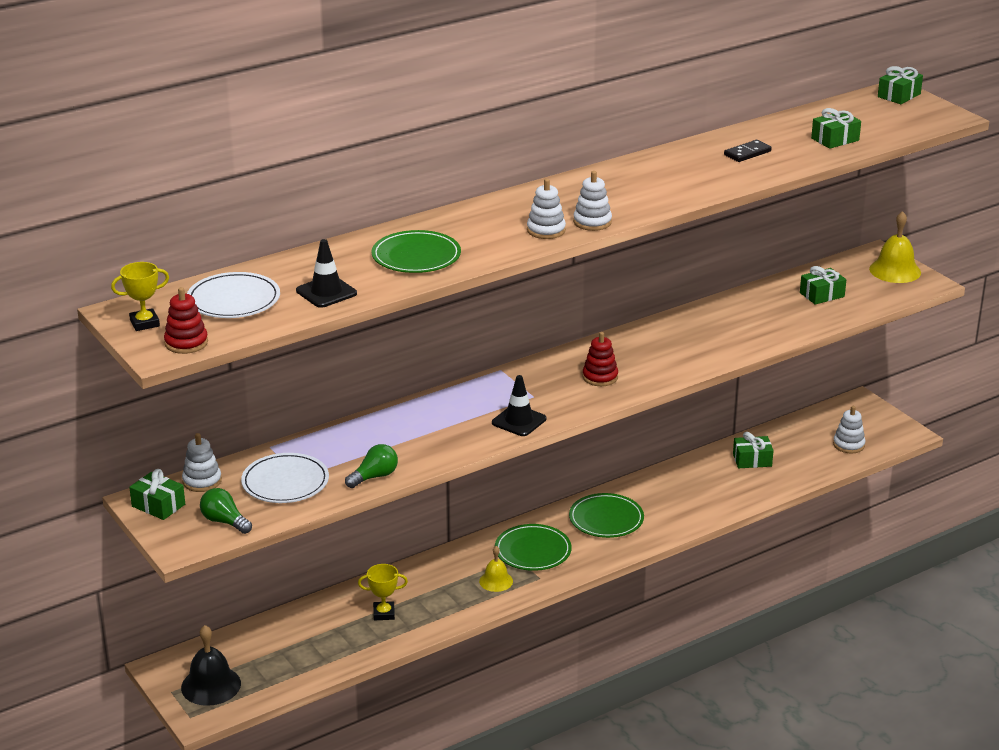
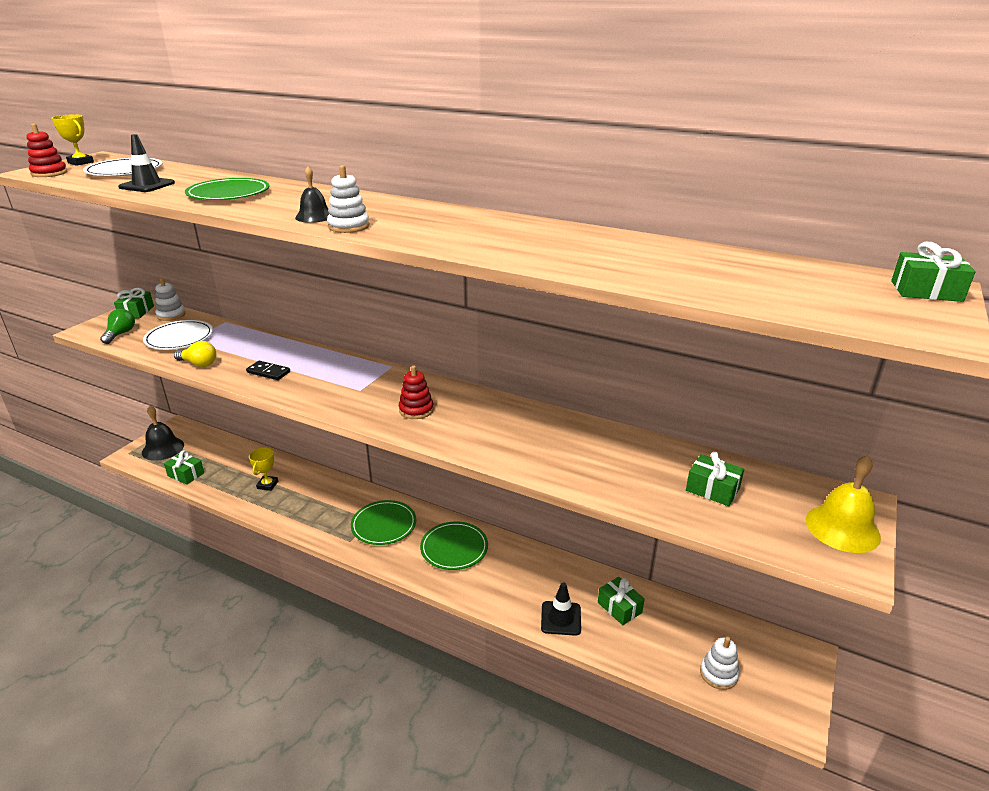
camera: 60 degrees right, 0 degrees up
green light bulb [345,444,398,488] -> yellow light bulb [174,341,216,367]
yellow trophy [358,564,408,620] -> yellow trophy turned 45 degrees clockwise [249,448,278,491]
yellow bell [479,546,513,592] -> none
black traffic cone [492,375,546,436] -> black traffic cone moved to [541,582,581,636]
white stacking toy [527,179,566,239] -> black bell [295,166,329,223]
black domino [724,140,772,162] -> black domino moved to [246,361,290,380]
green gift [811,108,861,149] -> green gift moved to [164,450,204,485]

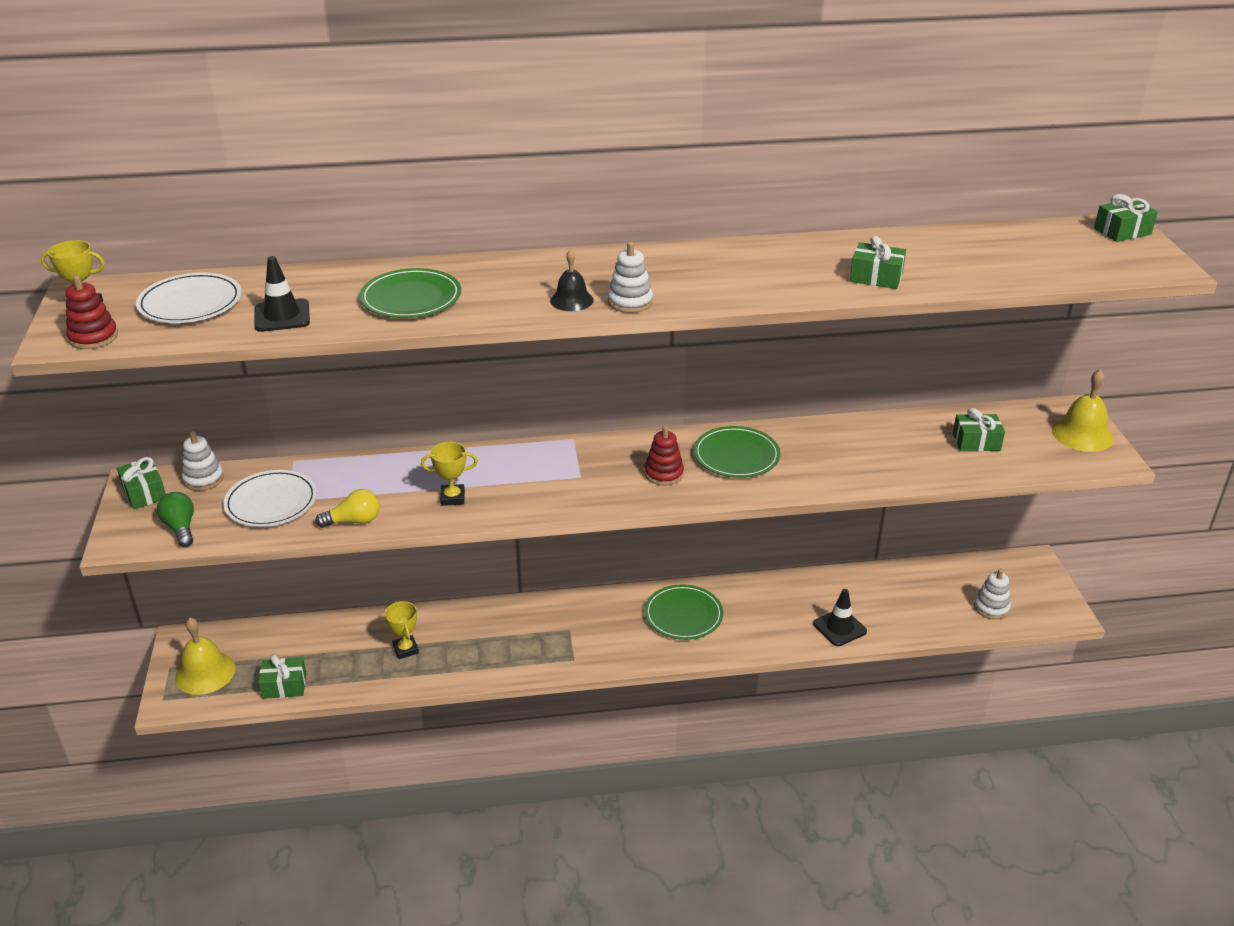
camera: 35 degrees left, 5 degrees up
black bell [142,406,184,461] -> yellow bell [175,618,235,695]
black domino [246,361,290,380] -> yellow trophy [421,442,478,506]
green plate [351,500,416,545] -> green plate moved to [694,426,780,478]
green gift [598,577,645,625] -> green gift moved to [850,236,906,289]

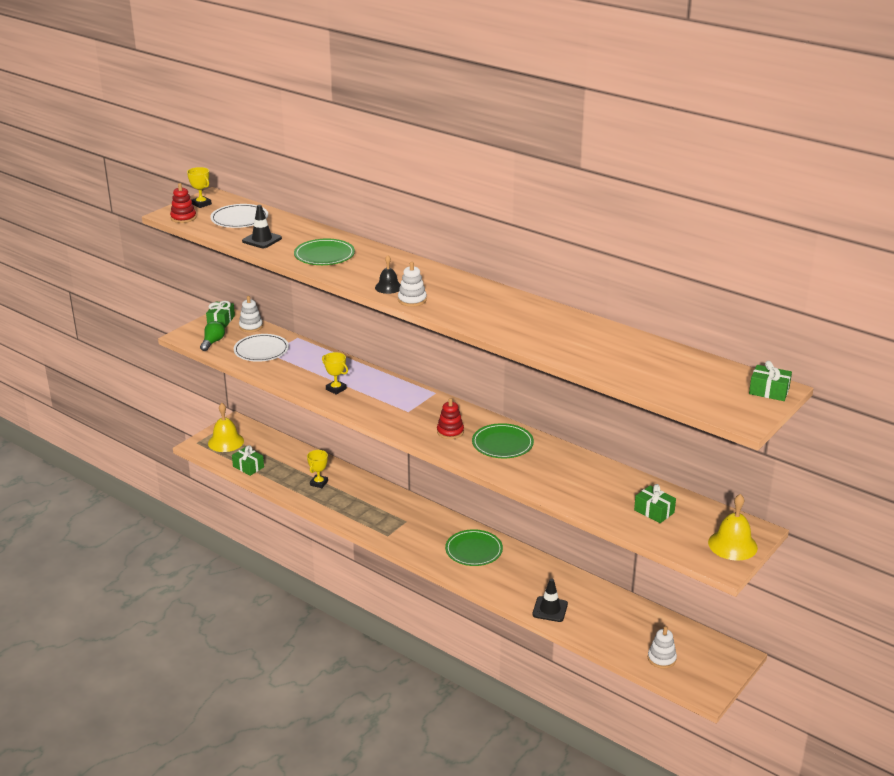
camera: 45 degrees right, 5 degrees down
yellow light bulb [315,489,380,528] -> none
green gift [850,236,906,289] -> none

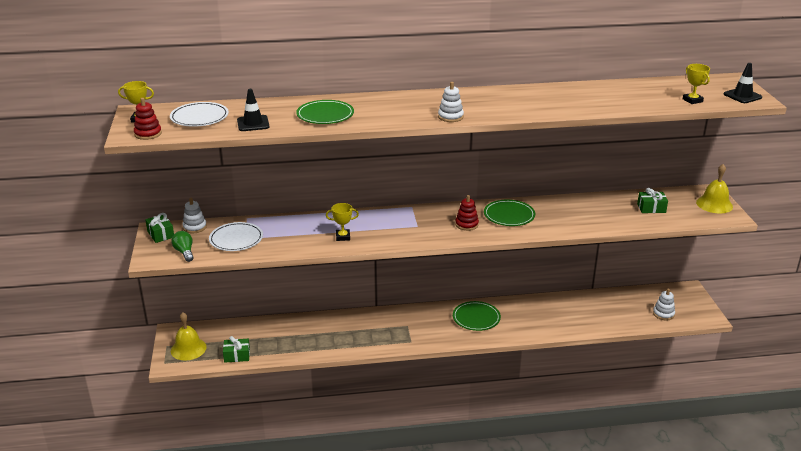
camera: 45 degrees left, 0 degrees up
yellow trophy [307,450,328,488] -> yellow trophy moved to [683,64,710,104]
black bell [375,255,401,294] -> none
black traffic cone [532,578,568,622] -> black traffic cone moved to [724,63,762,103]
green gift [749,361,792,401] -> none

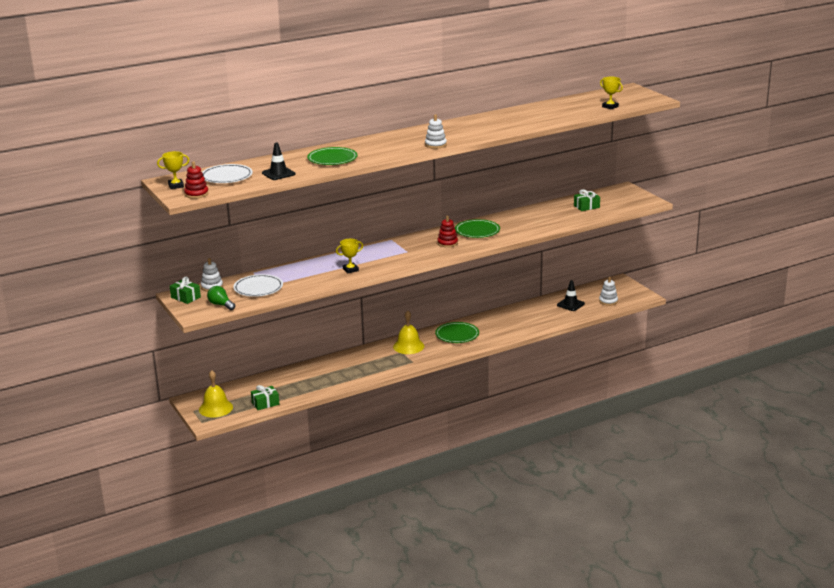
camera: 20 degrees left, 5 degrees down
yellow bell [696,164,733,213] -> yellow bell moved to [393,310,424,354]
black traffic cone [724,63,762,103] -> black traffic cone moved to [557,280,585,311]

